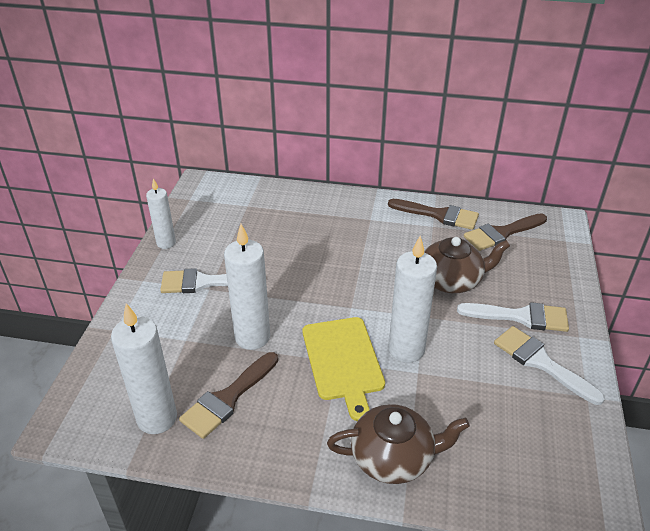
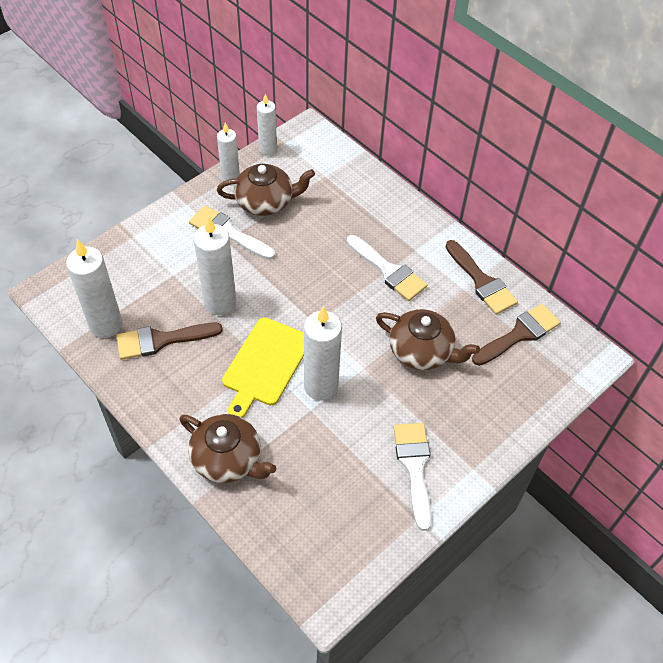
camera: 35 degrees right, 15 degrees up
white brush [457,302,569,332] -> white brush moved to [347,235,427,301]
brown brush [464,213,547,251] -> brown brush turned 135 degrees clockwise [472,304,561,366]
none -> brown teapot [217,164,315,216]
none -> white candle [257,93,277,156]

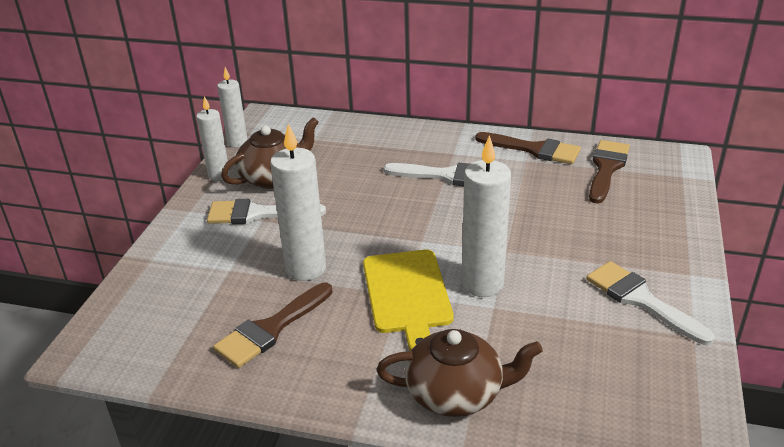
camera: 30 degrees left, 20 degrees down
white candle [66,239,123,338] -> none
brown teapot [376,309,480,370] -> none

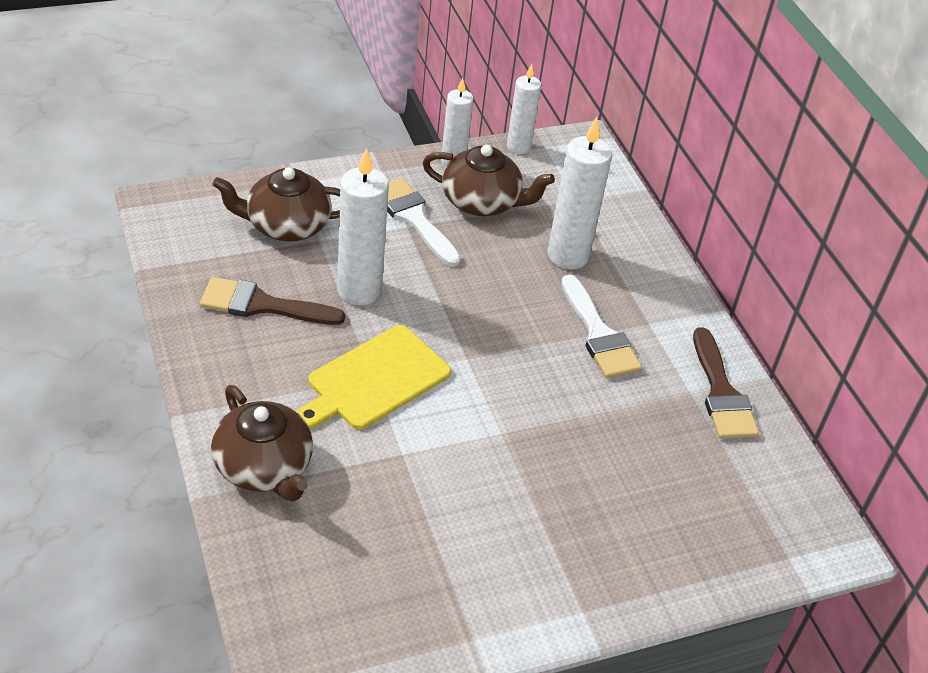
camera: 50 degrees right, 10 degrees up
white candle [462,135,511,297] -> white candle moved to [548,117,612,269]
white brush [586,261,715,345] -> none
brown brush [589,140,630,204] -> none
none -> brown teapot [212,167,340,241]

